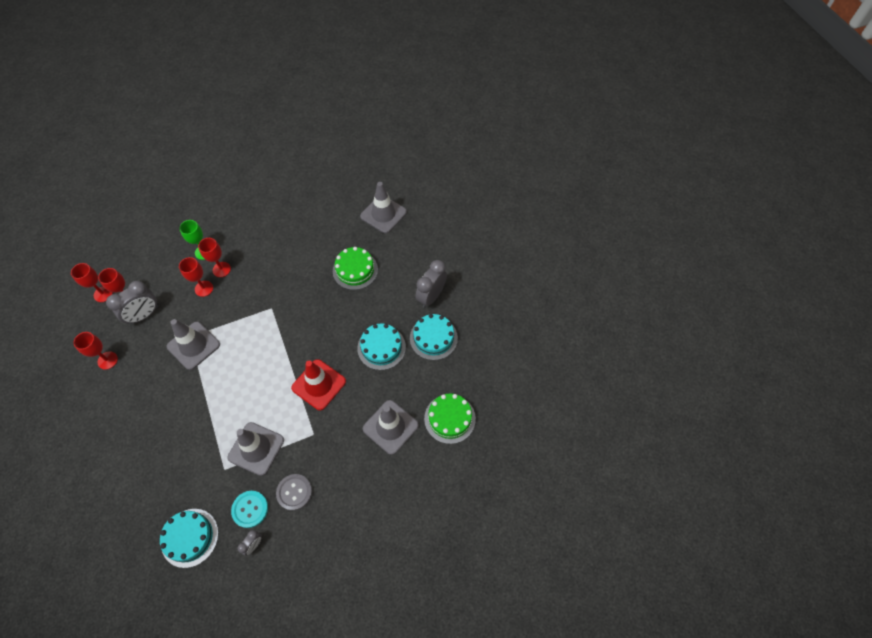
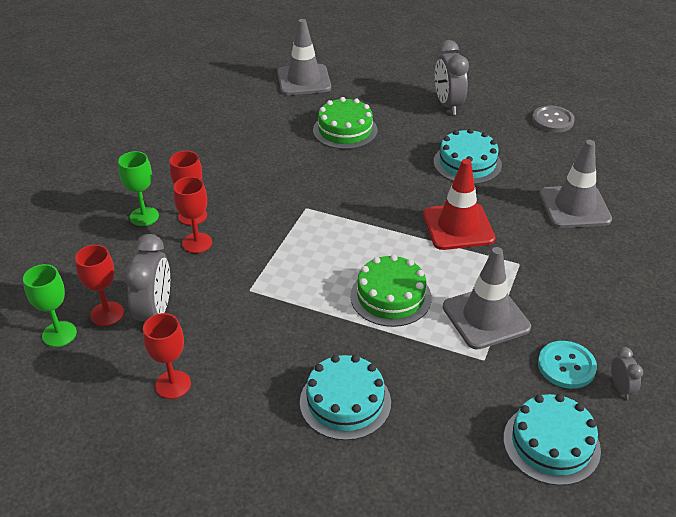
camera: 45 degrees left, 20 degrees down
red goblet [71,263,113,302] -> green goblet [23,264,77,347]
grey traffic cone [167,319,220,370] -> none
grey button [276,474,312,511] -> grey button moved to [532,106,575,132]
turquoise cake [410,314,458,360] -> turquoise cake moved to [300,355,391,440]
green cake [424,393,476,444] -> green cake moved to [350,254,432,327]

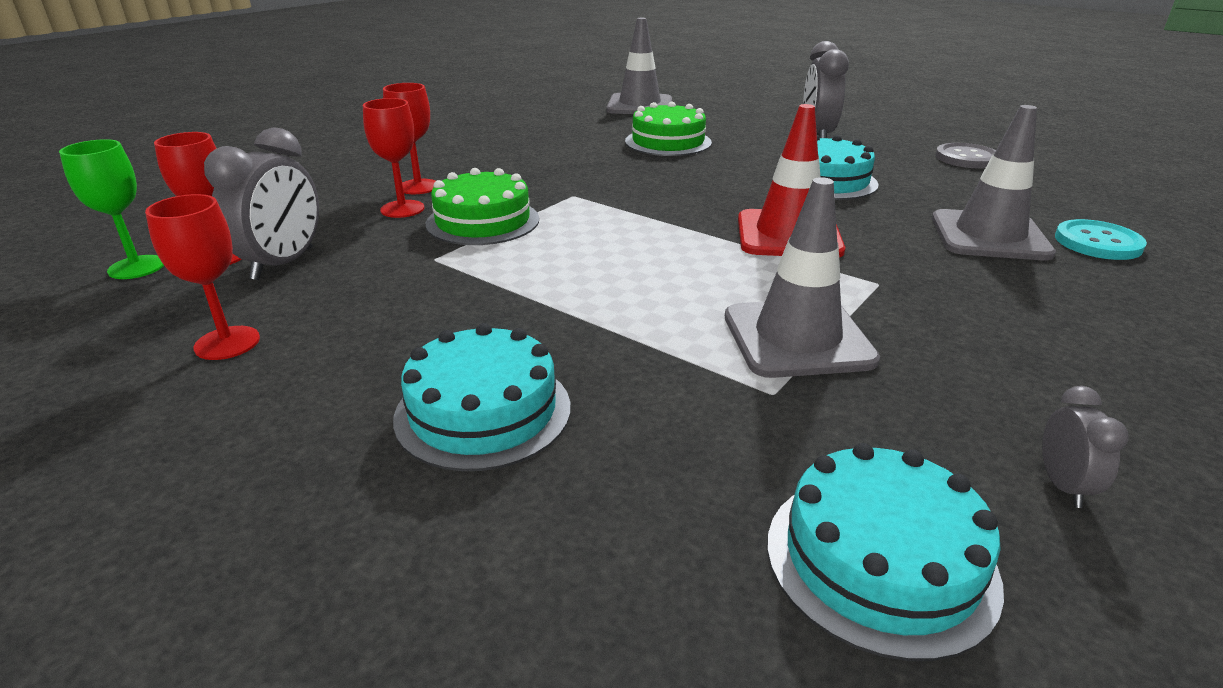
camera: 15 degrees right, 10 degrees down
green goblet [118,151,159,226] -> none
green cake [350,254,432,327] -> green cake moved to [426,168,539,245]
turquoise button [538,341,597,389] -> turquoise button moved to [1055,219,1147,260]

